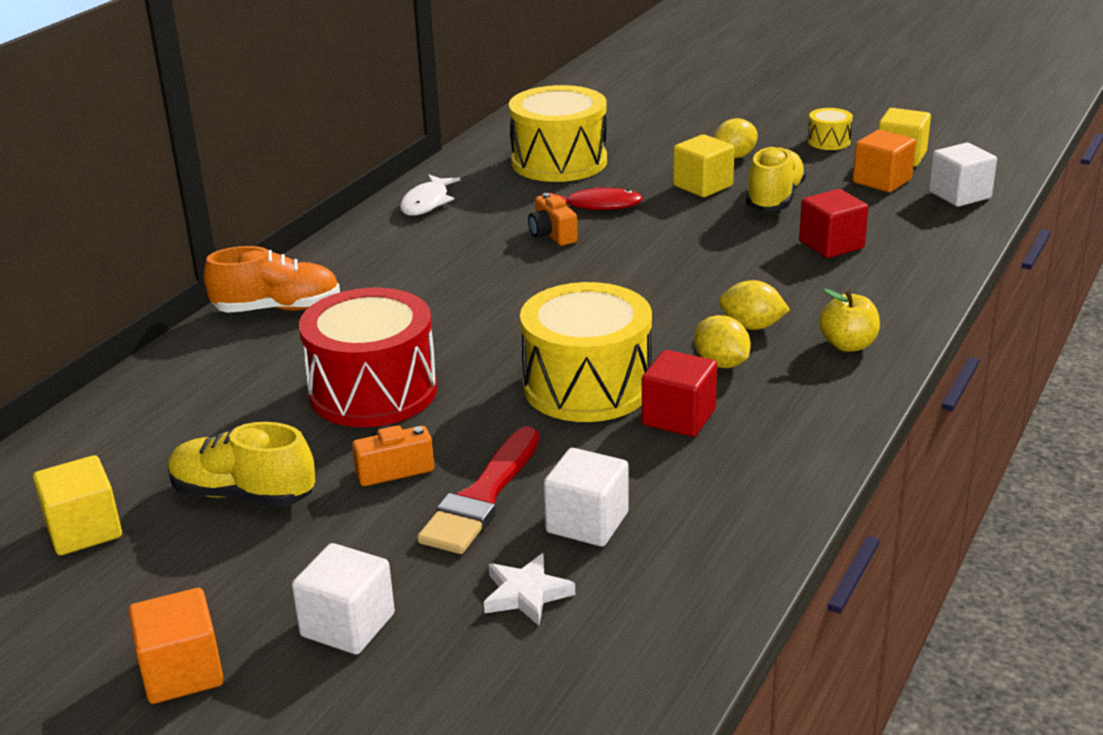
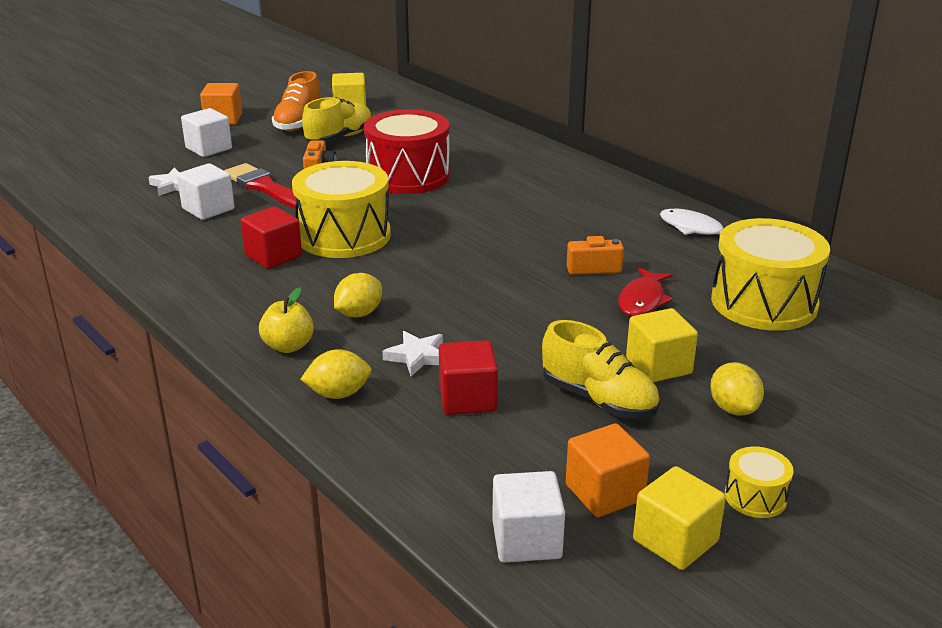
camera: 110 degrees right, 0 degrees up
orange shoe [204,246,340,313] -> orange shoe moved to [272,71,320,131]
yellow lemon [694,315,751,368] -> yellow lemon moved to [301,349,372,399]
none -> white star [382,331,443,376]

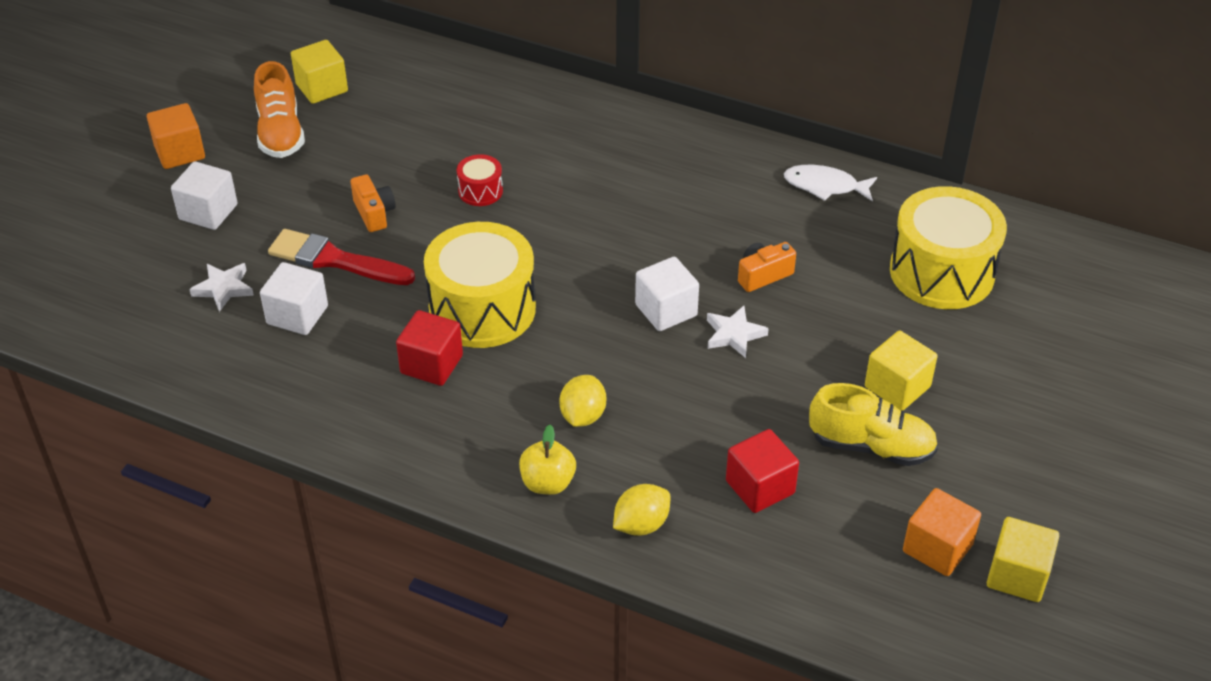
camera: 25 degrees left, 15 degrees up
yellow shoe [302,97,372,143] -> none
red drum [364,109,450,194] -> red drum [457,154,503,206], size x0.45
white star [382,331,443,376] -> white star moved to [707,306,769,358]
white cube [492,471,565,563] -> white cube moved to [635,257,699,331]
red fish [618,267,673,317] -> none
yellow lemon [710,362,764,415] -> none
yellow drum [725,447,794,518] -> none

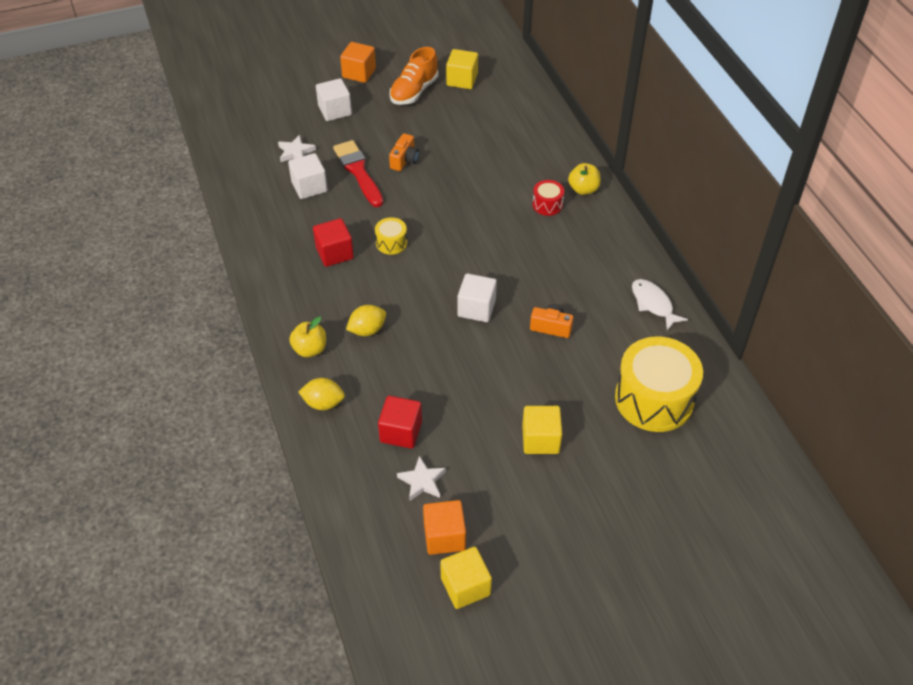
camera: 45 degrees right, 5 degrees up
yellow drum [424,222,536,348] -> yellow drum [375,217,407,255], size x0.45
red drum [457,154,503,206] -> red drum moved to [532,180,564,216]
white star [707,306,769,358] -> white star moved to [397,456,446,501]
yellow shoe [809,383,938,466] -> none
none -> yellow apple [568,163,601,195]

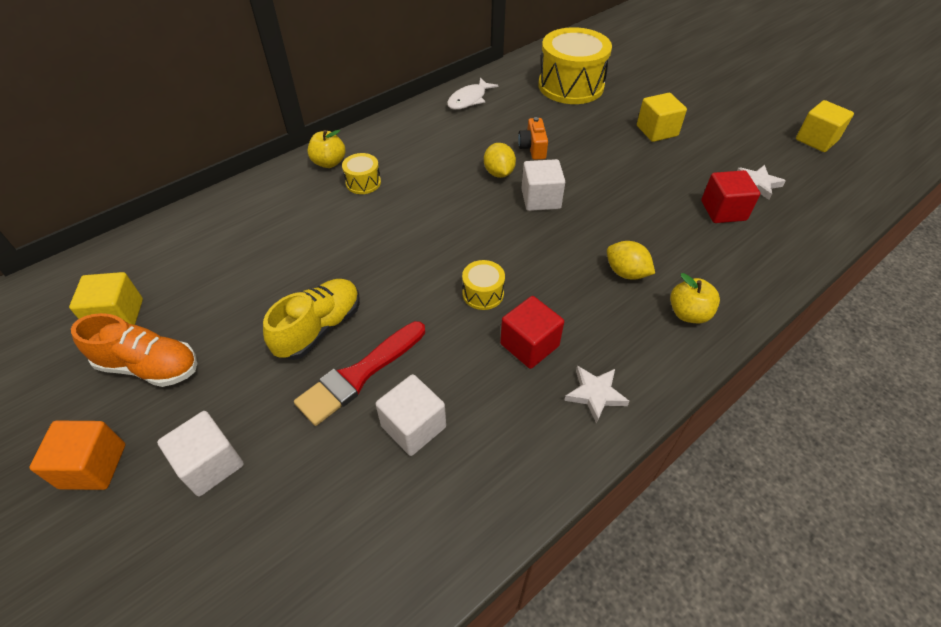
camera: 110 degrees left, 0 degrees up
white star [278,135,316,162] -> white star moved to [564,366,629,424]
yellow lemon [298,378,345,410] -> yellow lemon moved to [484,143,516,178]
orange camera [389,133,419,171] -> yellow shoe [263,279,360,360]
orange cube [423,500,466,555] -> none
red drum [532,180,564,216] -> yellow drum [342,153,381,194]

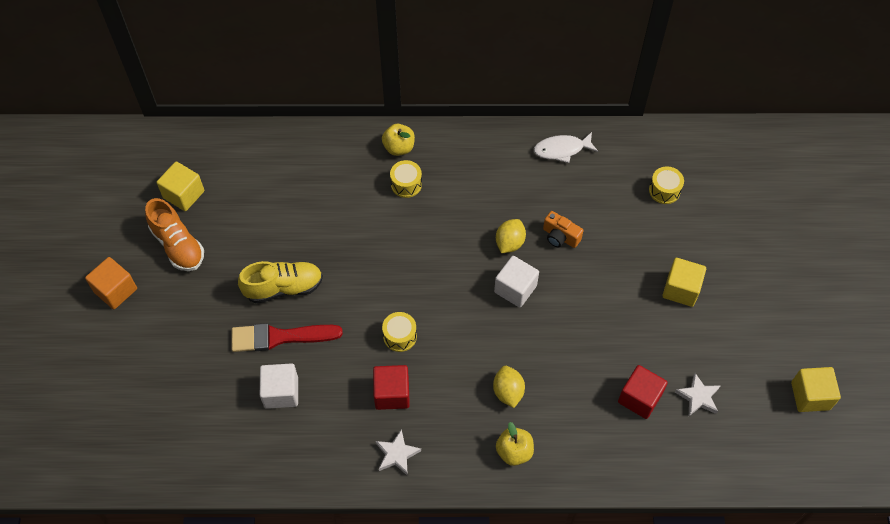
camera: 40 degrees right, 10 degrees up
white cube [157,411,244,496] -> none
orange camera [518,117,548,160] -> orange camera turned 90 degrees counterclockwise [543,211,584,248]
yellow drum [538,27,612,104] -> yellow drum [649,166,684,204], size x0.45

